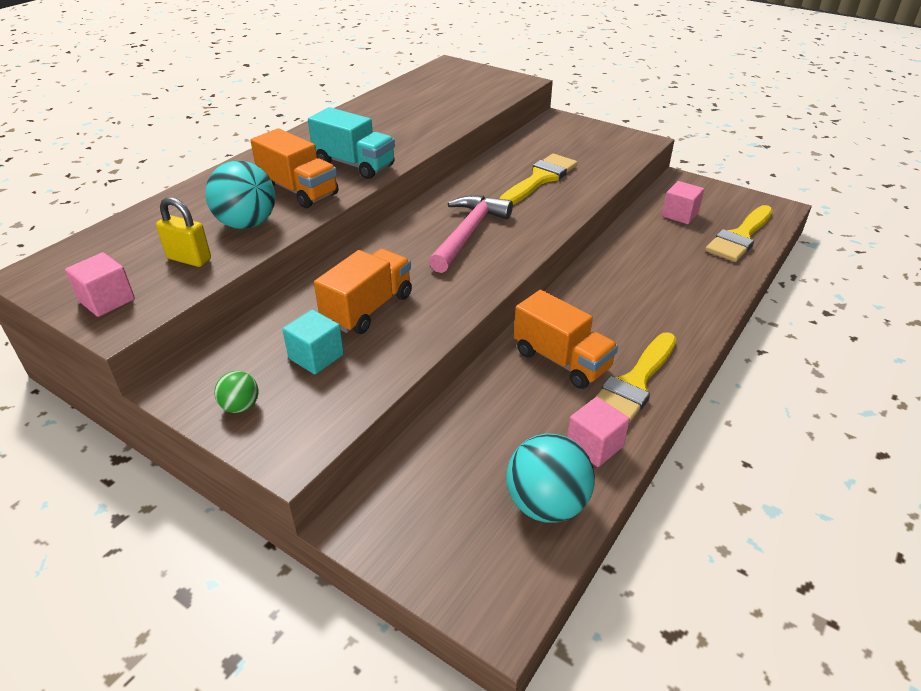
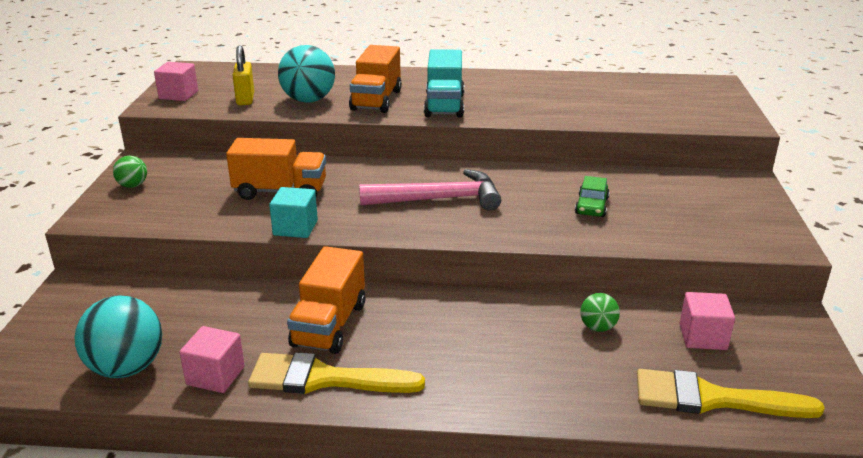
camera: 60 degrees right, 10 degrees down
turquoise cube [282,309,344,374] -> turquoise cube moved to [269,187,318,238]
yellow brush [499,154,578,205] -> green car [575,176,610,217]
none -> green ball [580,293,620,332]

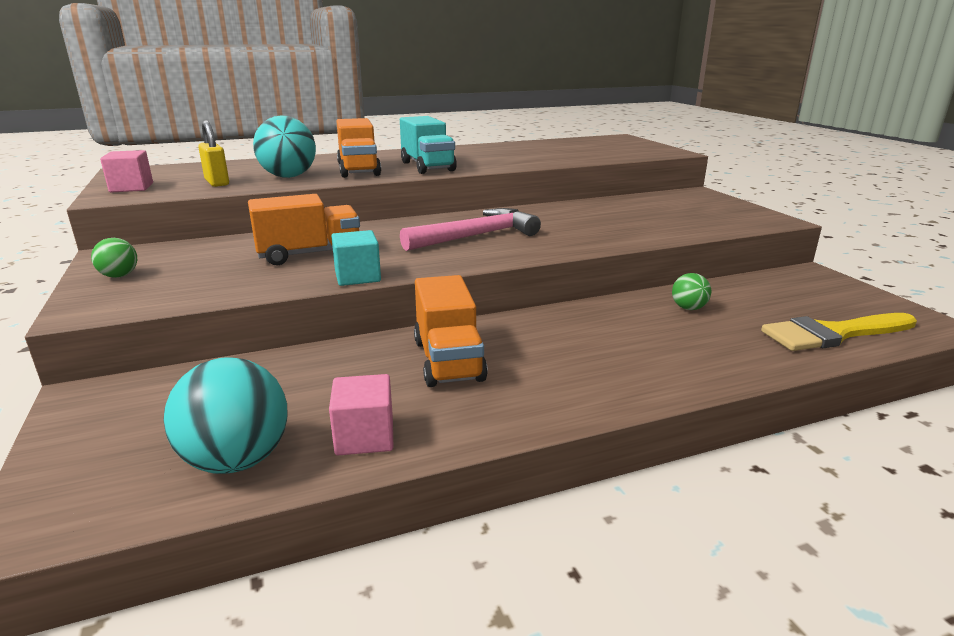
camera: 25 degrees left, 5 degrees down
yellow brush [248,352,425,394] -> none
green car [575,176,610,217] -> none
pink cube [680,292,735,350] -> none

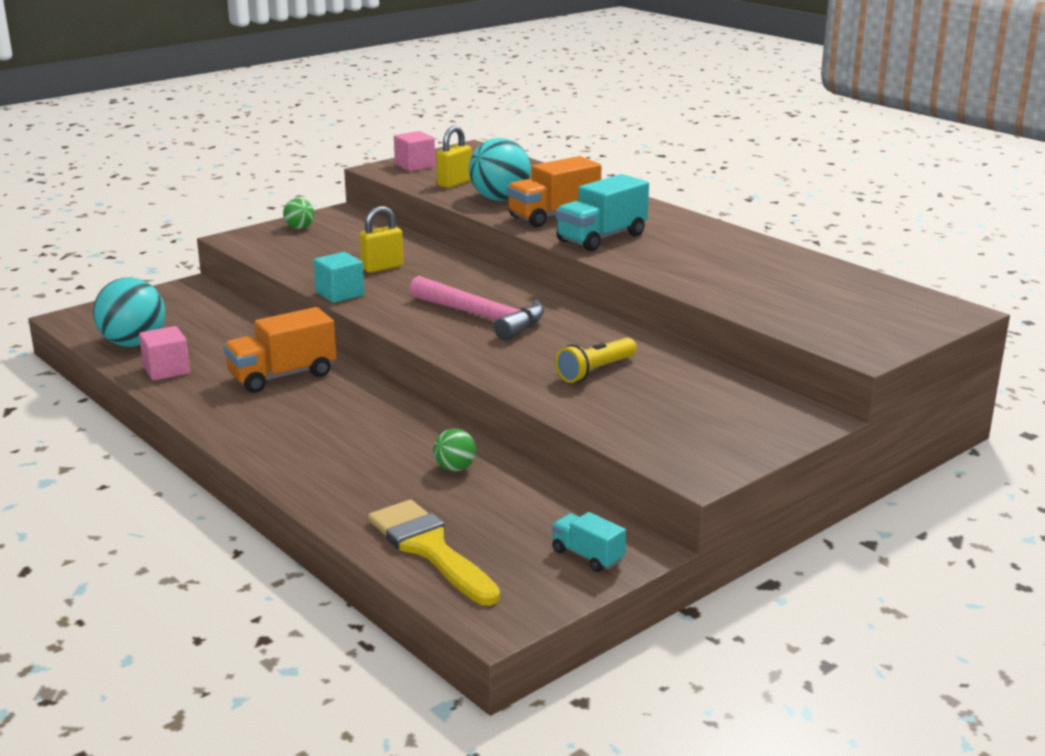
camera: 70 degrees right, 0 degrees up
orange truck [248,194,360,265] -> yellow padlock [359,206,403,273]
none -> turquoise truck [552,512,626,572]
none -> yellow flashlight [555,338,637,383]

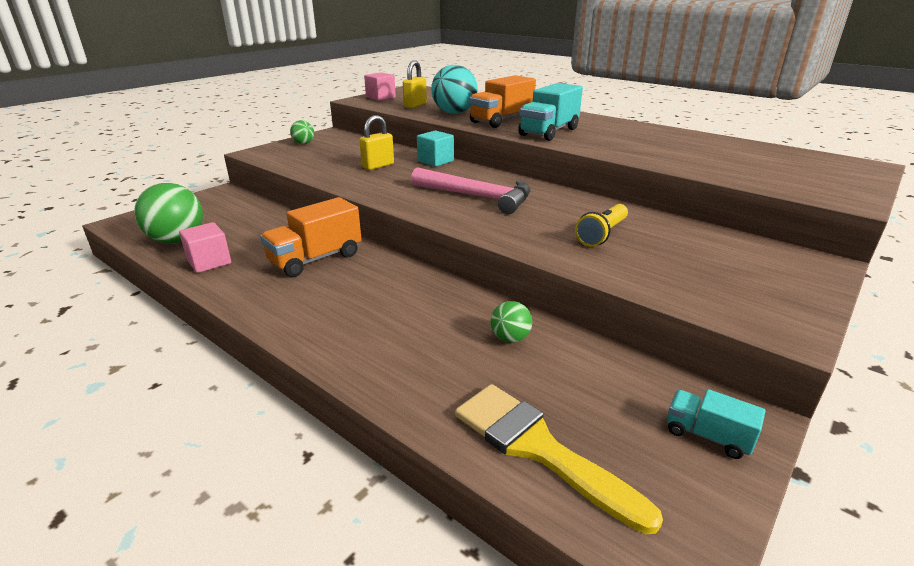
camera: 10 degrees left, 5 degrees up
turquoise ball [93,278,165,347] -> green ball [134,183,203,244]
turquoise cube [314,252,364,303] -> turquoise cube moved to [417,130,454,167]

